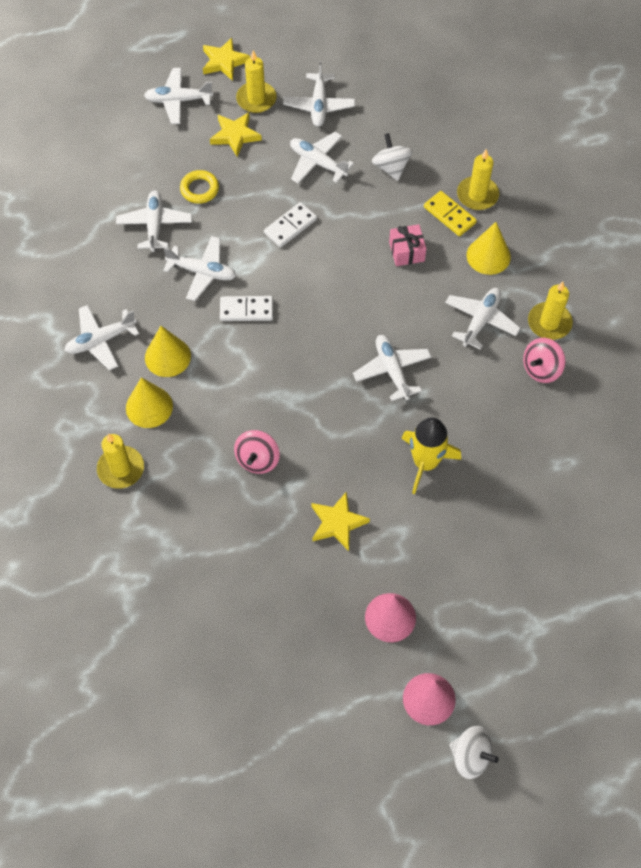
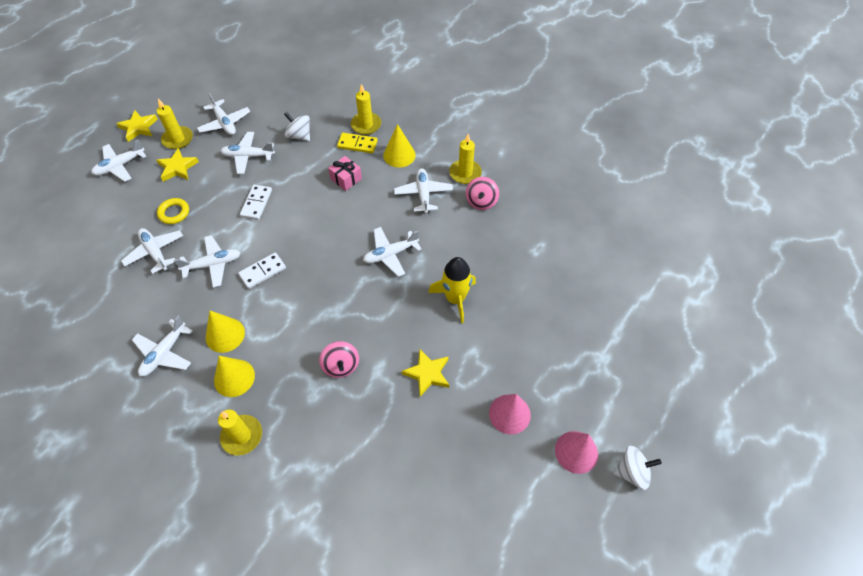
camera: 35 degrees left, 5 degrees down
white plane [353,335,432,401] -> white plane turned 60 degrees counterclockwise [363,227,421,277]

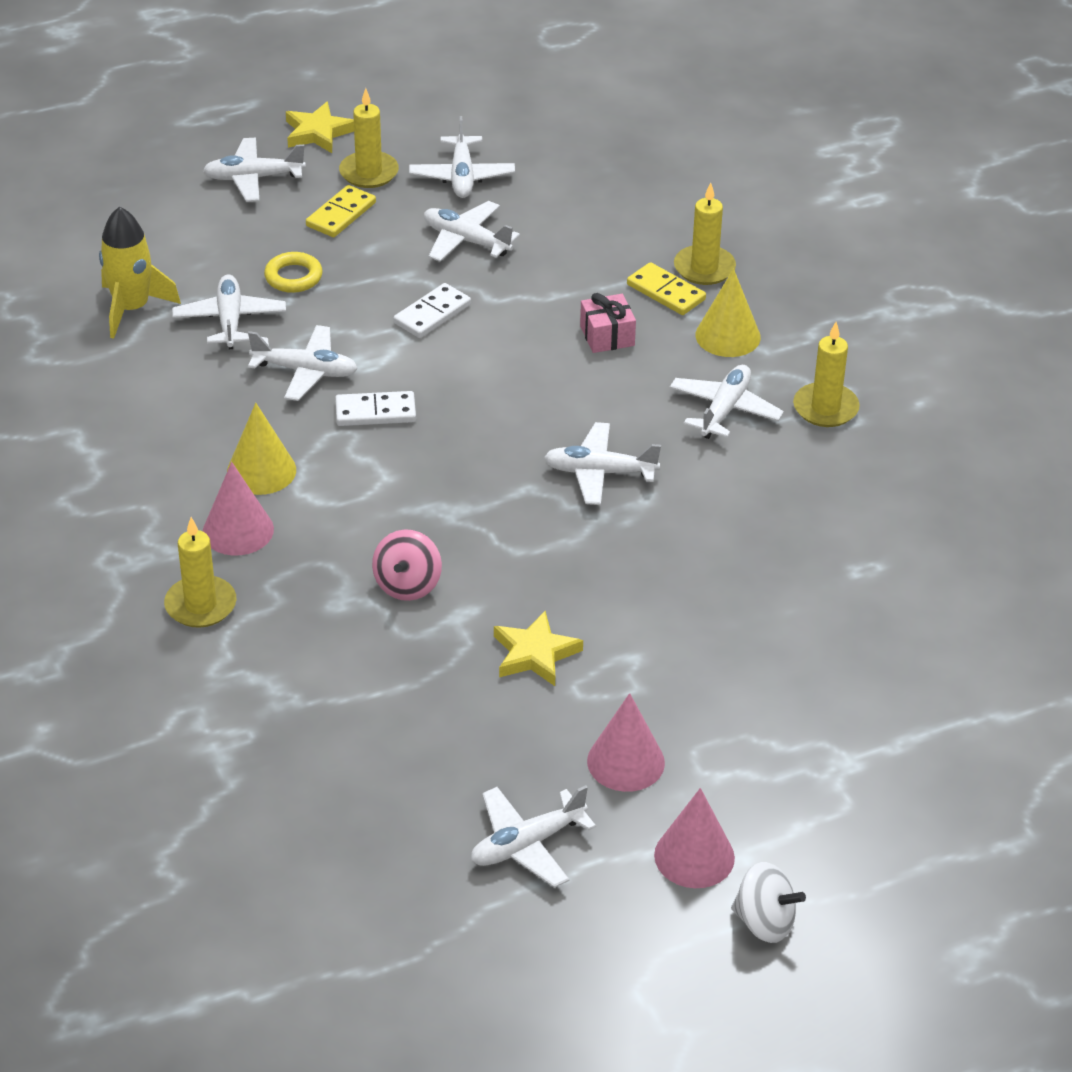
camera: 30 degrees right, 15 degrees down
white plane [132,316,193,377] -> white plane moved to [471,785,596,888]
yellow star [156,148,199,182] -> yellow domino [306,185,376,237]
yellow cone [214,356,255,397] -> pink cone [203,462,274,555]
white spinning top [284,112,310,141] -> none
yellow rocket [428,257,476,323] -> yellow rocket moved to [99,206,181,339]
pink spinning top [466,177,499,210] -> none

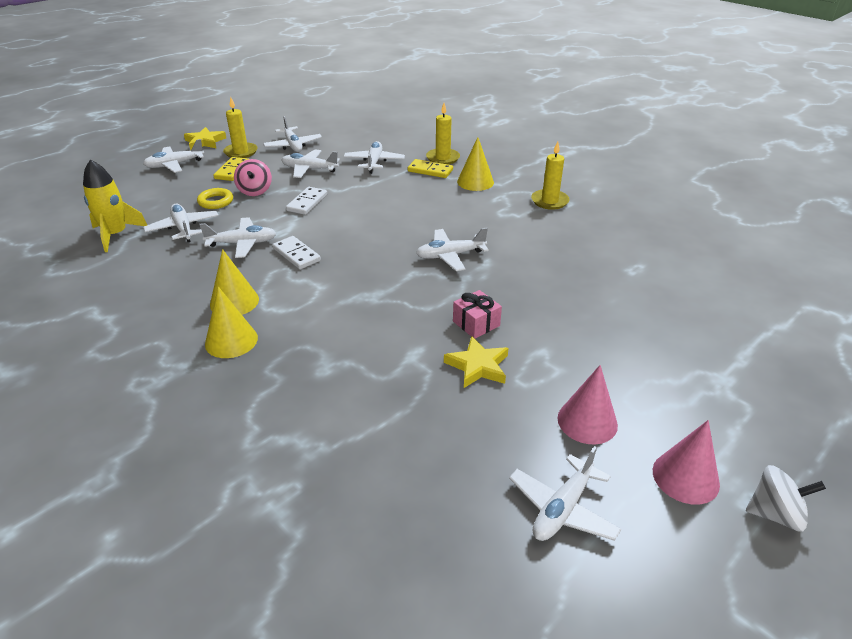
camera: 20 degrees left, 5 degrees down
yellow candle [164,517,237,628] -> none
pink cone [203,462,274,555] -> yellow cone [205,286,258,358]
white domino [335,391,416,426] -> white domino turned 75 degrees clockwise [273,236,321,269]
pink spinning top [372,529,442,601] -> pink spinning top moved to [234,159,272,196]
pink gift [580,293,636,353] -> pink gift moved to [453,290,502,339]
white plane [670,365,784,439] -> white plane moved to [344,141,405,174]

